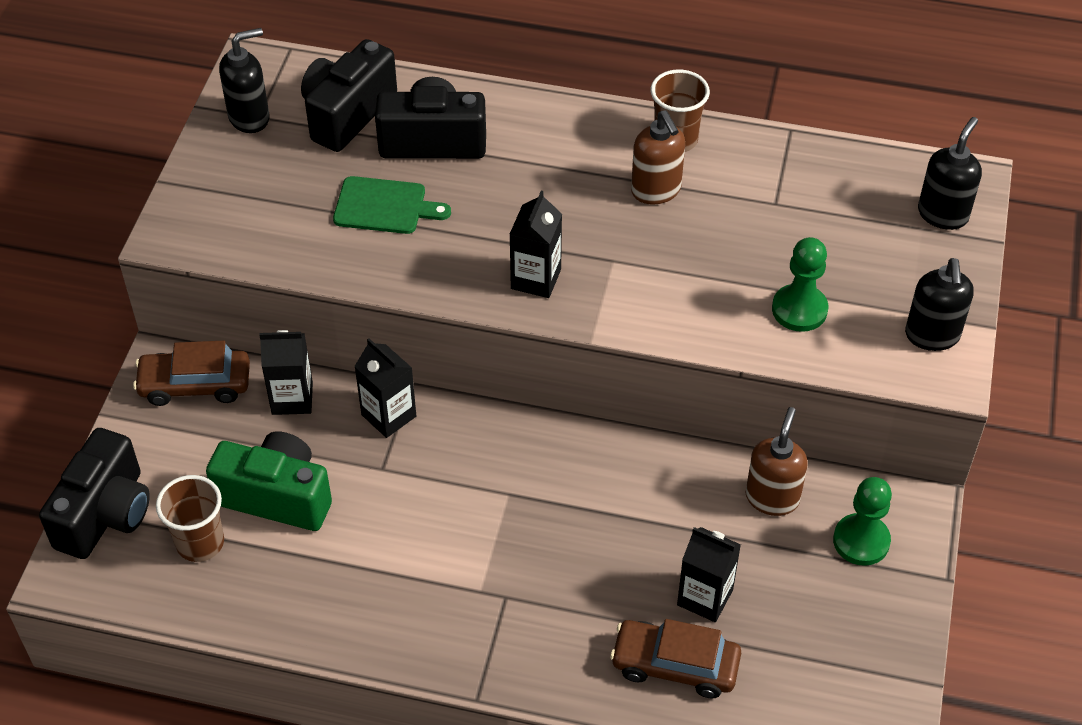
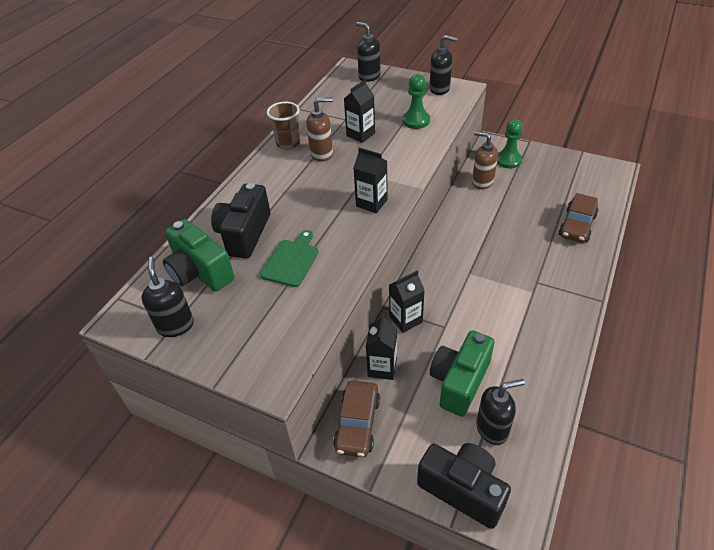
camera: 75 degrees left, 5 degrees down
brown cup [156,475,224,562] -> black soap dispenser [476,379,525,445]
black camera [301,39,397,152] -> green camera [163,219,235,292]
black carton [677,527,741,622] -> black carton moved to [344,80,375,143]

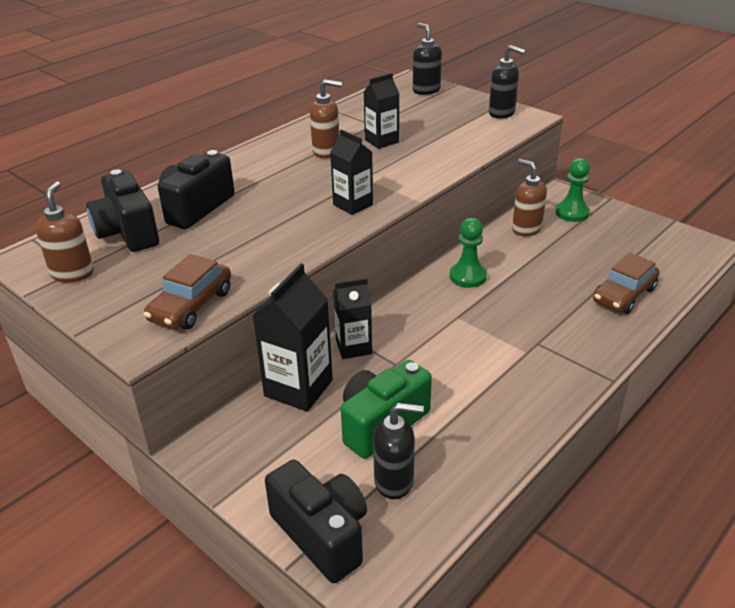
camera: 15 degrees right, 10 degrees down
black soap dispenser [141,257,194,337] -> brown soap dispenser [35,181,94,282]
green camera [163,219,235,292] -> black camera [86,169,159,252]
green cutting board [260,230,319,287] -> none
brown cup [267,102,300,150] -> none
brown car [333,380,380,457] -> brown car moved to [144,254,231,330]
black carton [366,315,397,380] -> black carton [252,263,333,412], size x1.56
green pawn [403,74,430,129] -> green pawn moved to [450,218,487,288]

